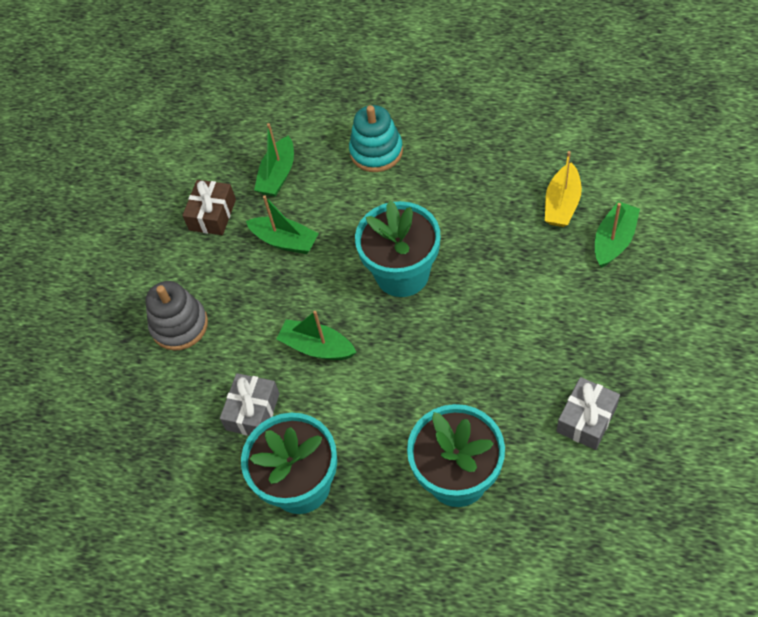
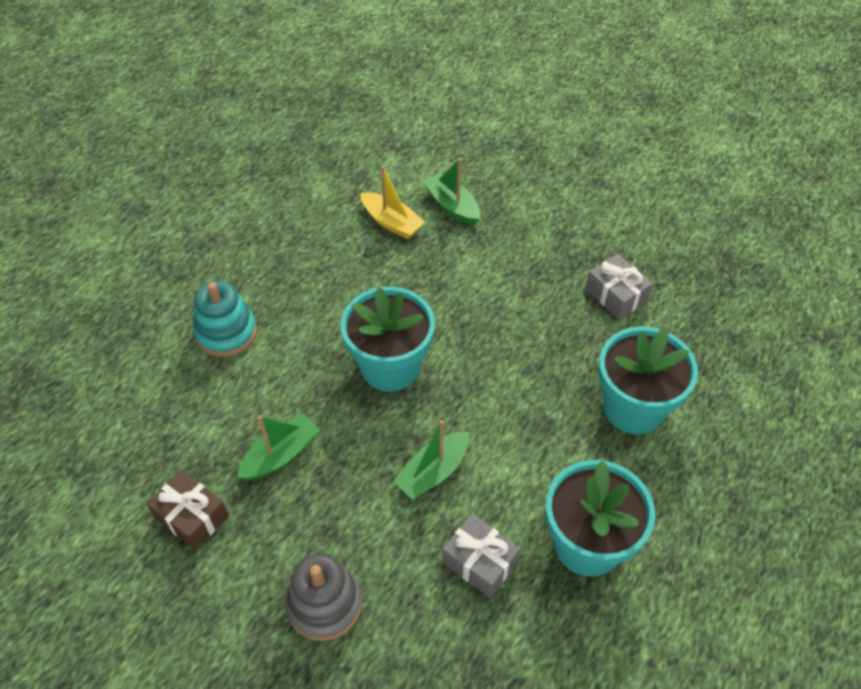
camera: 75 degrees left, 5 degrees down
green boat [254,123,294,197] -> none

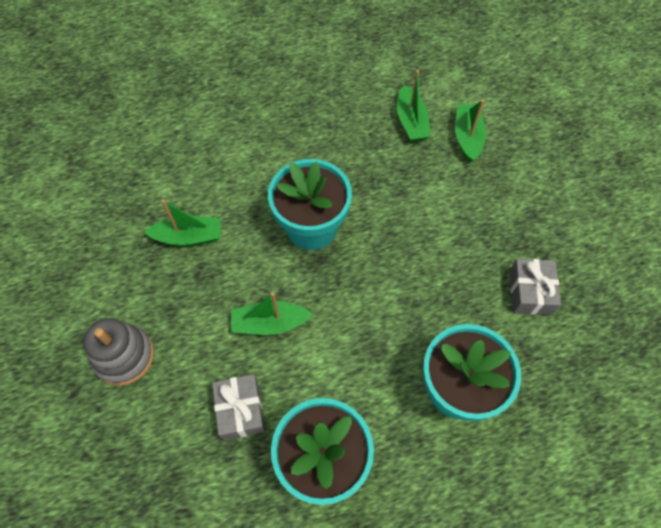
camera: 40 degrees right, 10 degrees up
brown gift [147,470,229,550] -> none
turquoise stacking toy [193,281,257,357] -> none
yellow boat [360,166,425,239] -> green boat [397,70,431,142]

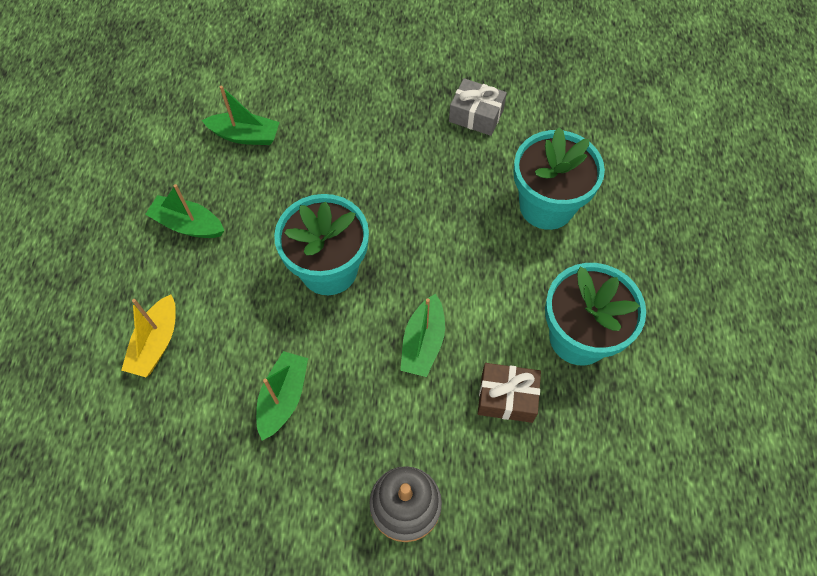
camera: 70 degrees left, 0 degrees up
grey gift [212,374,265,441] -> brown gift [478,363,541,423]
green boat [455,100,486,163] -> green boat moved to [145,184,224,238]
none -> yellow boat [121,294,176,377]

